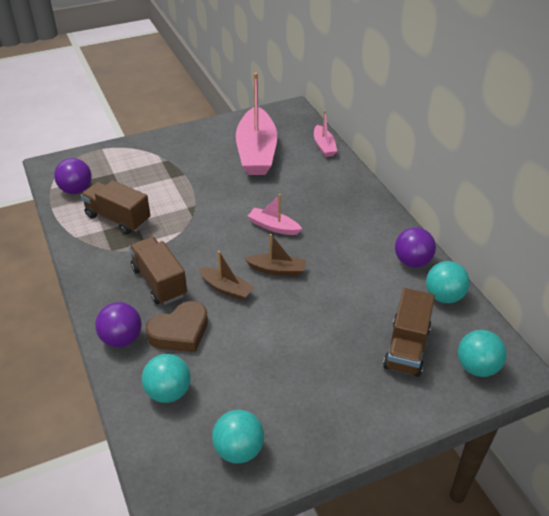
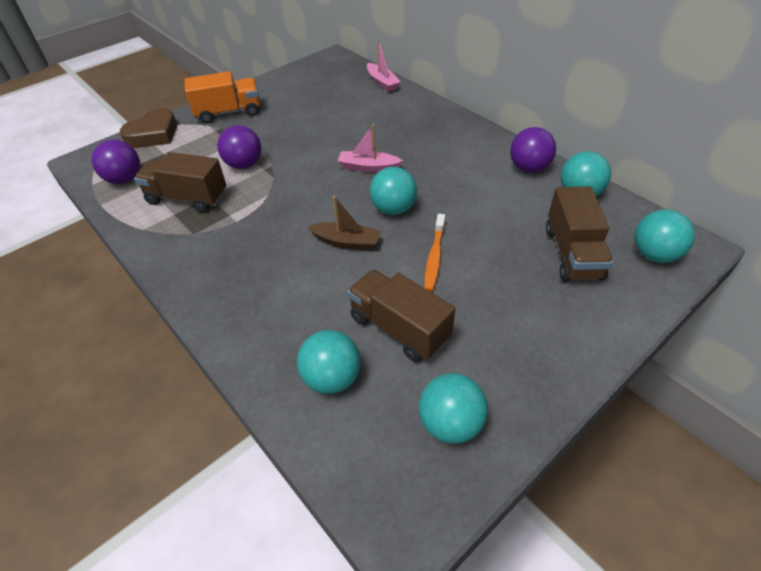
camera: 15 degrees left, 5 degrees up
purple ball [95,302,141,347] -> purple ball moved to [217,125,261,169]
brown truck [129,237,187,305] -> brown truck moved to [347,269,455,362]
brown heart [146,301,208,352] -> brown heart moved to [120,108,177,148]
pink boat [236,73,277,175] -> none
brown boat [244,234,306,276] -> turquoise ball [370,167,417,215]
none -> orange truck [185,71,260,123]
none -> orange toothbrush [424,214,445,292]

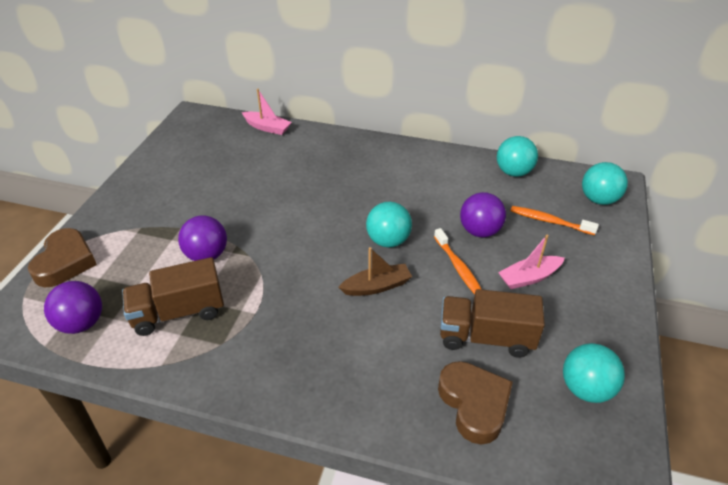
camera: 35 degrees left, 5 degrees down
orange truck [185,71,260,123] -> none
turquoise ball [297,330,361,394] -> brown heart [438,361,513,444]
pink boat [338,124,403,173] -> pink boat moved to [498,234,565,289]
purple ball [510,127,556,173] -> purple ball moved to [460,192,506,238]
brown truck [546,186,613,281] -> orange toothbrush [511,206,599,235]

